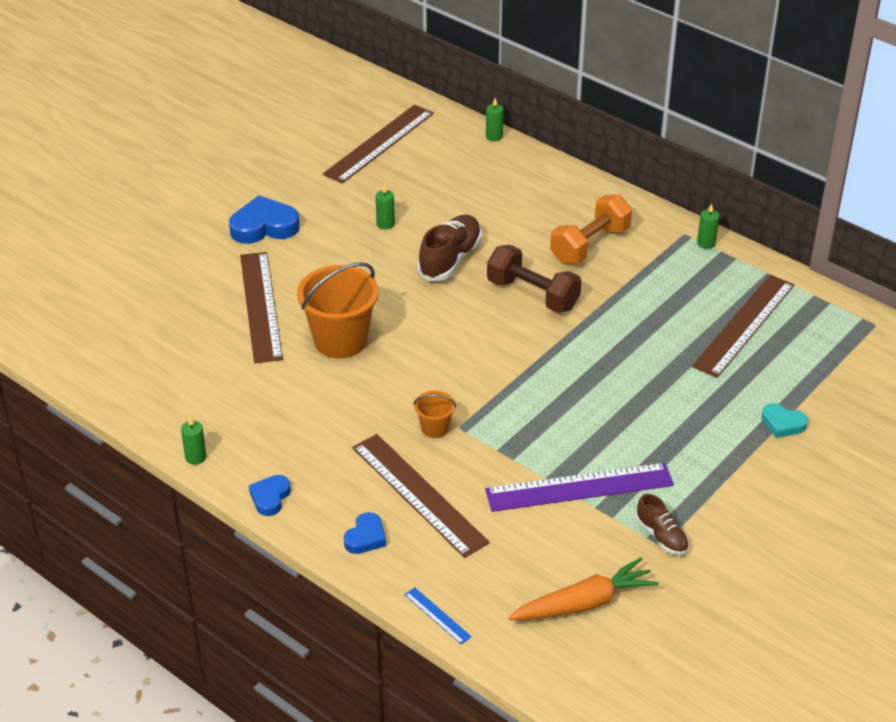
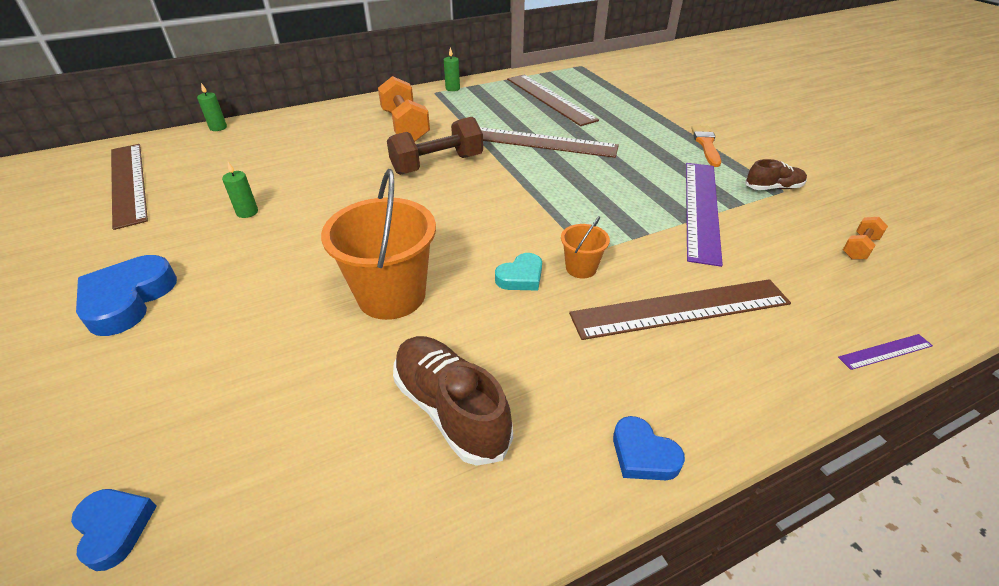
camera: 65 degrees left, 0 degrees up
green candle [181,417,207,465] -> none
brown ruler [240,252,283,363] -> brown ruler moved to [480,127,619,158]
blue heart [344,512,386,554] -> blue heart moved to [71,489,157,571]
blue ruler [404,587,472,645] -> purple ruler [838,334,933,370]
brown shoe [417,215,482,281] -> brown shoe moved to [393,336,513,466]
orange carrot [508,557,659,620] -> orange dumbbell [843,217,888,260]
turquoise heart [762,403,808,438] -> turquoise heart moved to [495,253,542,290]
none -> orange brush [691,125,721,167]

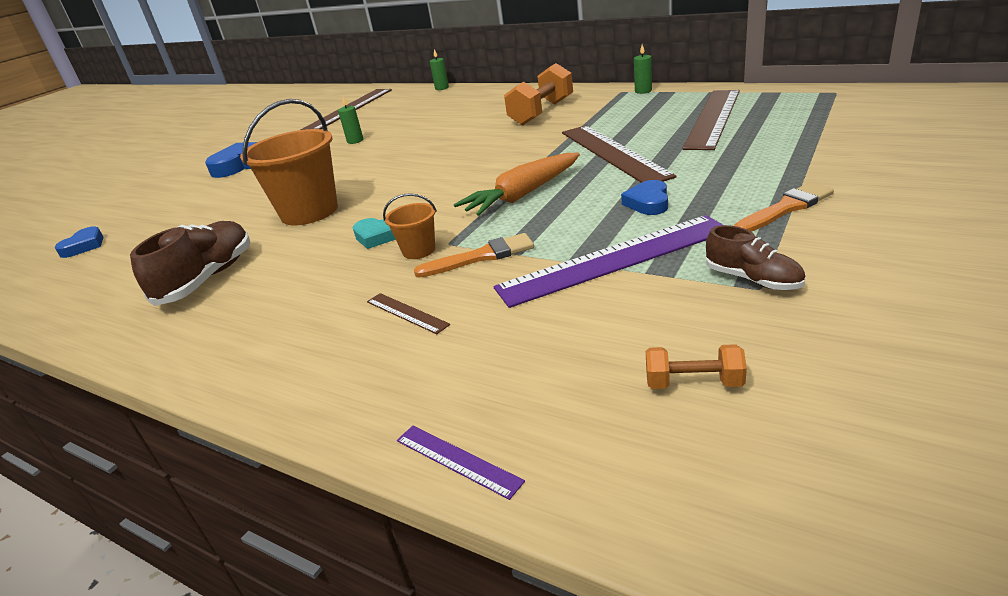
camera: 60 degrees right, 10 degrees down
brown dumbbell [387,117,483,175] -> none
brown ruler [569,279,791,340] -> brown ruler [367,293,450,334], size x0.42
blue heart [613,416,685,480] -> blue heart moved to [621,180,668,215]
none -> orange brush [414,233,534,278]
none -> orange carrot [454,153,580,216]

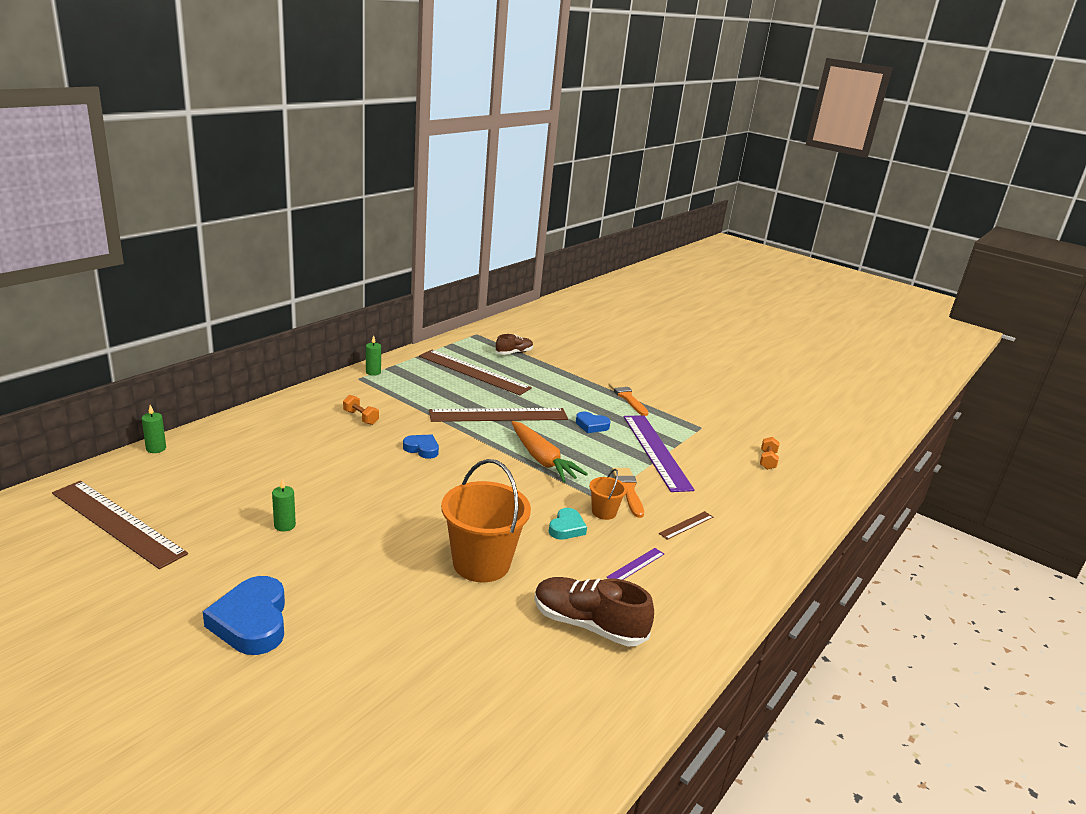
camera: 90 degrees left, 5 degrees down
blue heart [55,226,103,258] -> blue heart moved to [403,434,439,459]
purple ruler [397,426,525,500] -> purple ruler moved to [607,548,664,580]
orange dumbbell [504,63,573,126] -> orange dumbbell [343,395,379,425], size x0.50
brown shoe [706,225,805,290] -> brown shoe moved to [495,334,533,355]

